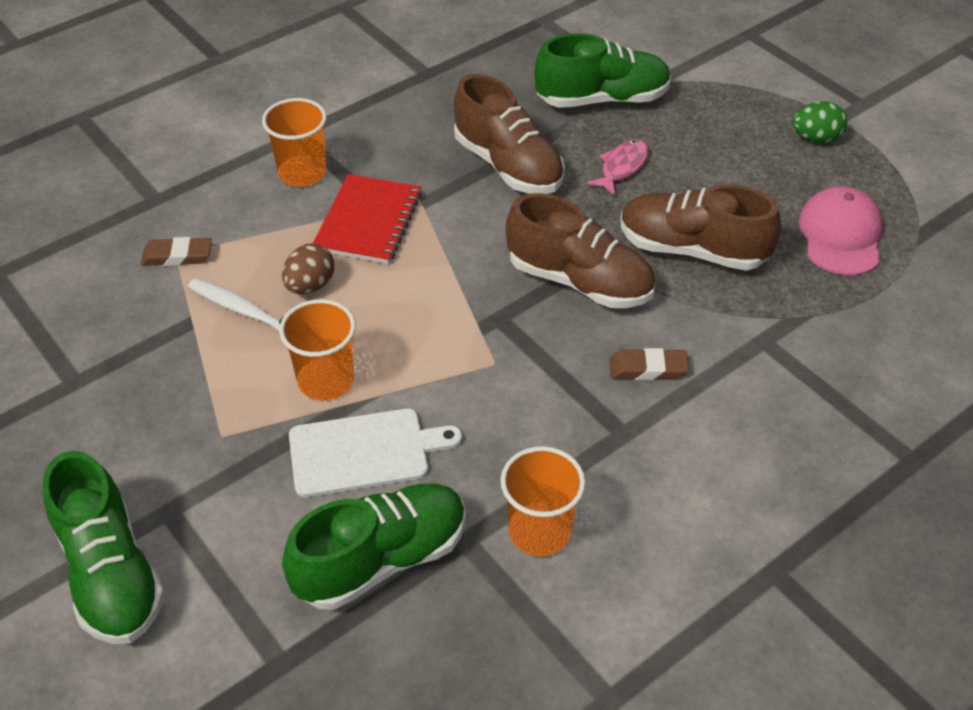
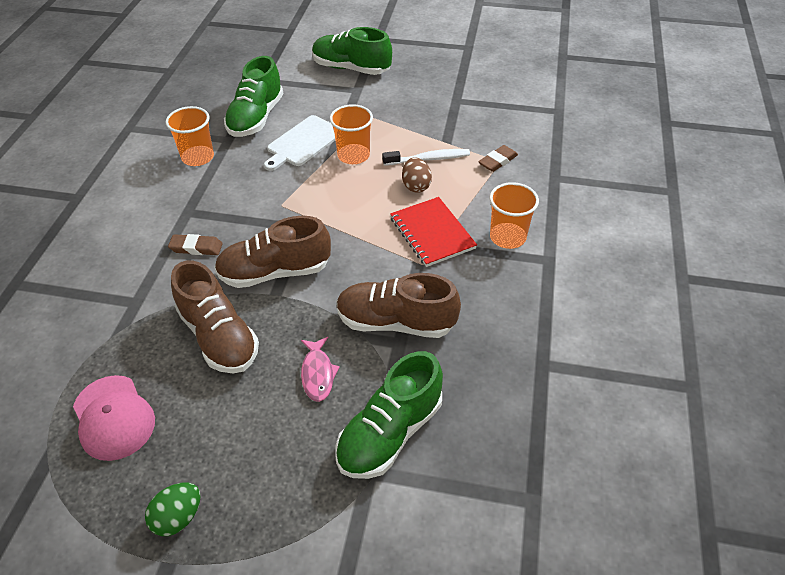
camera: 140 degrees right, 0 degrees up
brown eraser [610,348,689,380] -> brown eraser turned 45 degrees clockwise [168,234,223,255]
brown shoe [620,185,781,271] -> brown shoe turned 75 degrees clockwise [171,260,259,373]

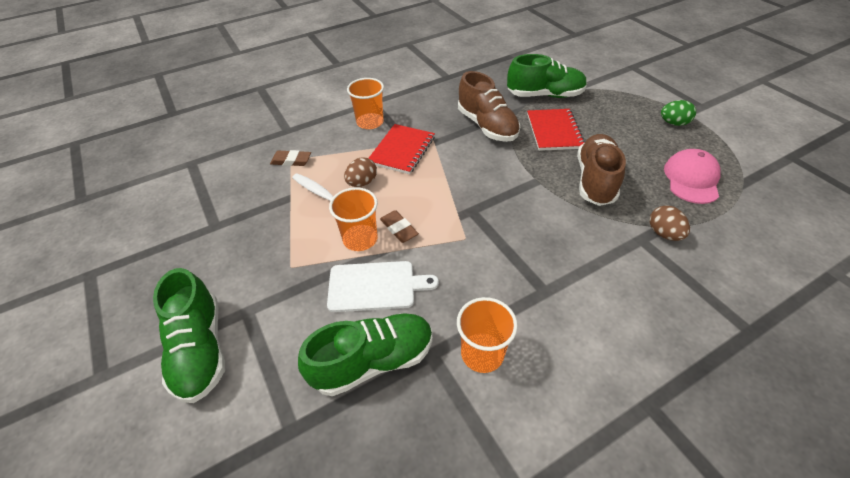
camera: 130 degrees left, 0 degrees up
brown eraser [168,234,223,255] -> brown eraser moved to [380,210,419,243]
brown shoe [214,216,331,288] -> none
pink fish [301,337,340,402] -> red notebook [527,109,585,151]
none -> brown egg [649,205,690,241]

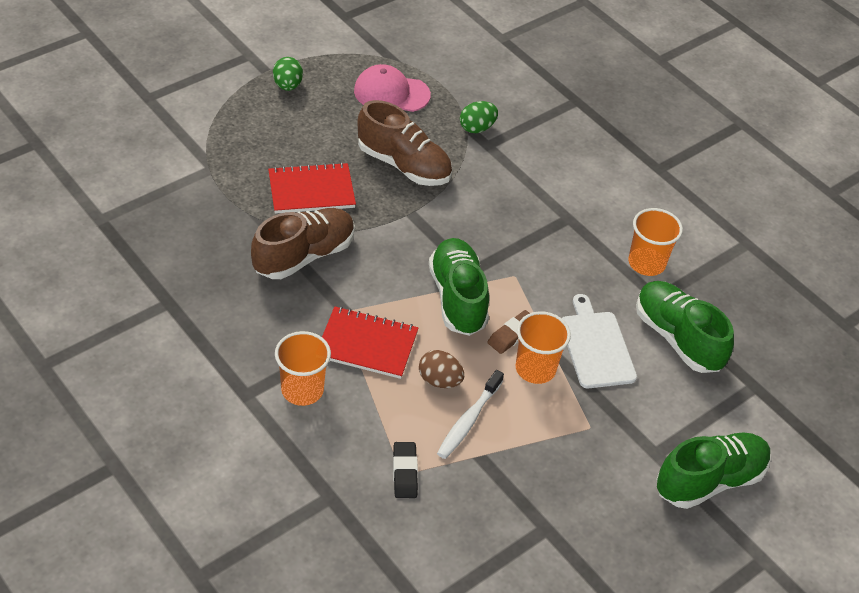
camera: 105 degrees left, 0 degrees up
brown eraser [270,150,311,166] -> black eraser [393,442,418,498]
green shoe [507,54,587,98] -> green shoe moved to [429,238,489,336]
brown shoe [577,134,626,206] -> brown shoe turned 150 degrees counterclockwise [357,100,452,186]
brown egg [649,205,690,241] -> green egg [460,101,498,133]

